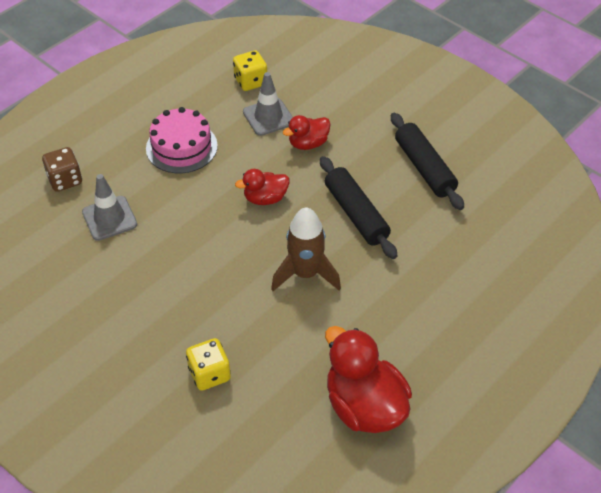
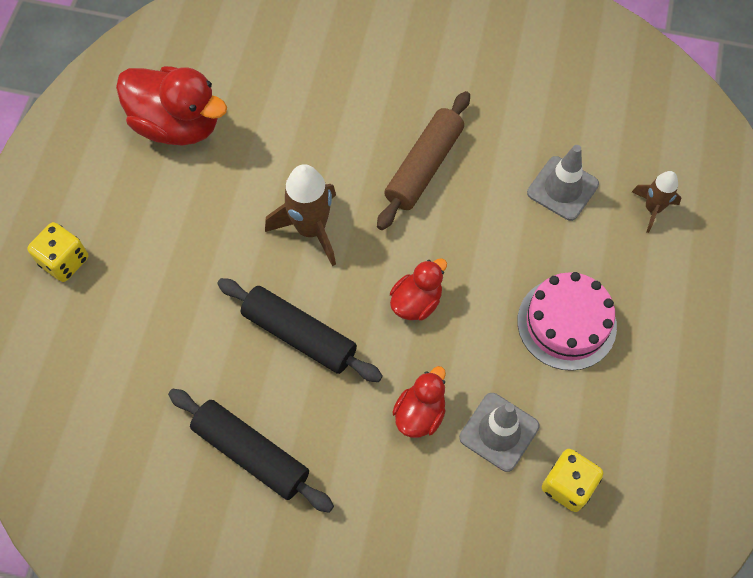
camera: 150 degrees right, 15 degrees up
brown dice [42,147,82,192] -> brown rocket [632,171,682,233]
yellow dice [186,338,231,391] -> yellow dice moved to [27,222,88,282]
none -> brown rolling pin [377,91,470,230]

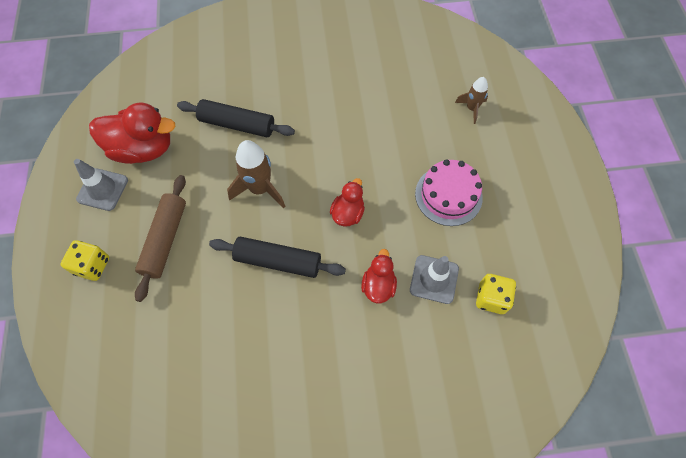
camera: 20 degrees left, 0 degrees up
black rolling pin [168,389,334,513] -> black rolling pin moved to [177,99,295,137]
brown rolling pin [377,91,470,230] -> brown rolling pin moved to [135,175,186,302]
grey traffic cone [527,145,599,221] -> grey traffic cone moved to [74,159,128,211]

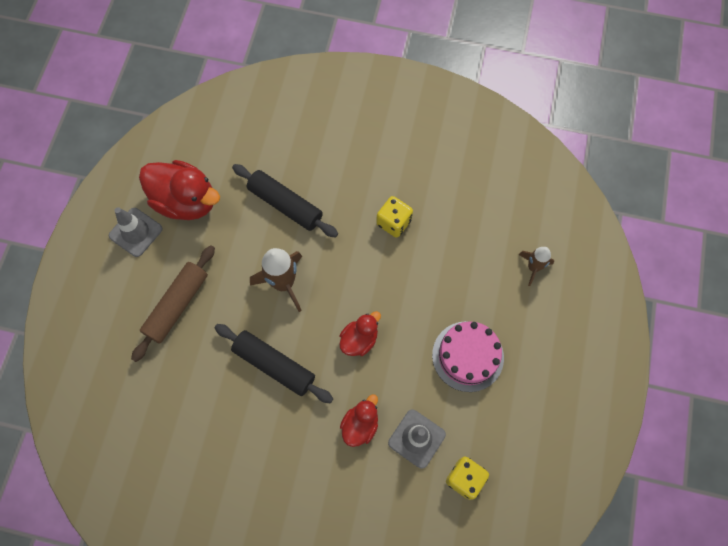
camera: 20 degrees right, 5 degrees up
yellow dice [61,240,109,281] -> yellow dice moved to [376,196,413,238]

